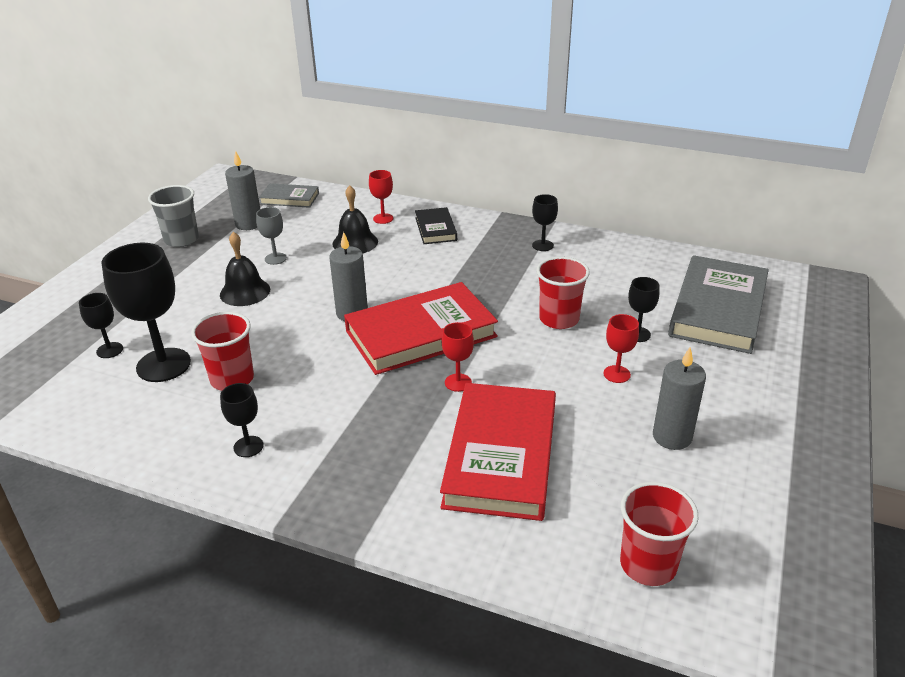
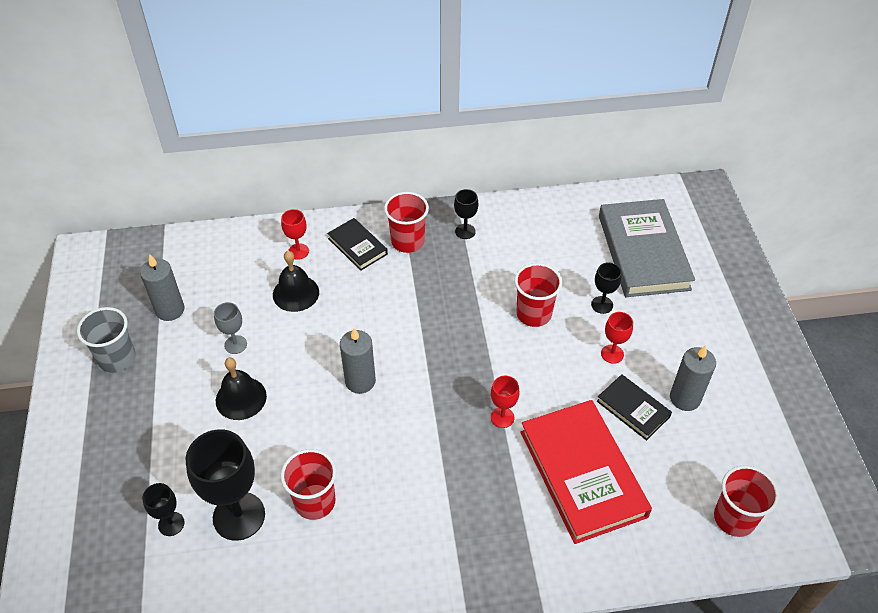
camera: 30 degrees left, 15 degrees up
black goblet [220,383,264,457] -> none
grey book [259,183,319,208] -> none
red book [344,282,498,375] -> none
none -> red cup [384,192,429,253]
none -> black book [597,374,672,441]

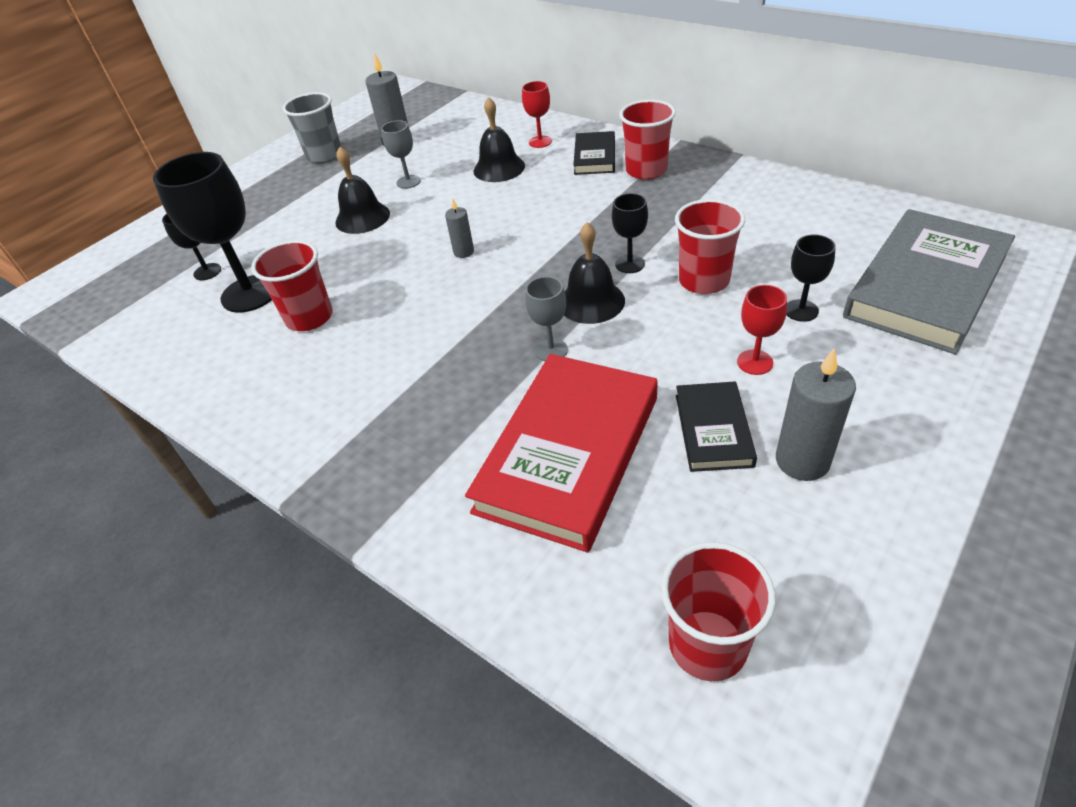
camera: 50 degrees right, 5 degrees down
grey candle [340,328,376,394] -> grey candle [445,199,474,258], size x0.57
black goblet [454,189,478,239] -> black goblet moved to [612,193,648,273]
red goblet [491,376,519,428] -> grey goblet [525,276,568,361]
none -> black bell [564,222,625,324]

